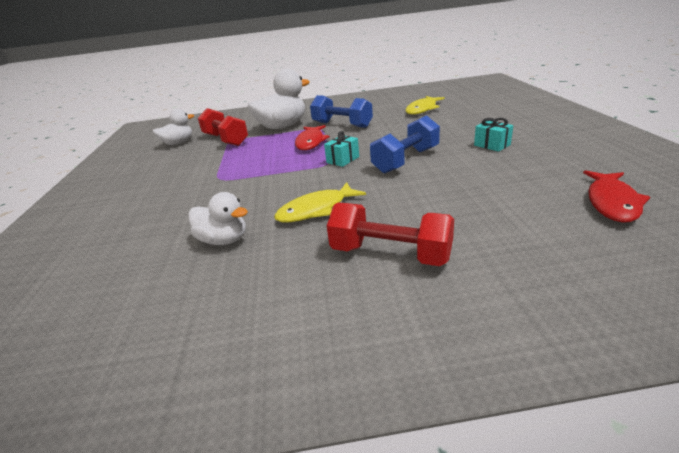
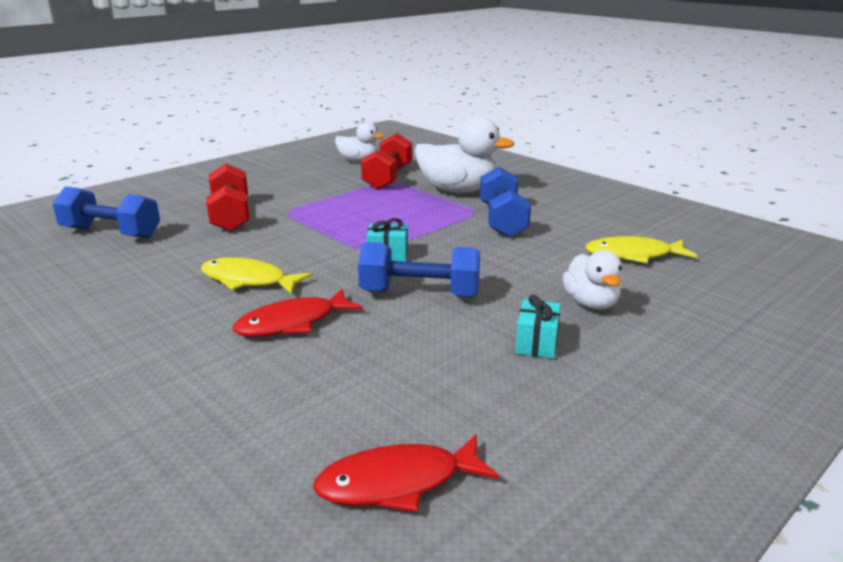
camera: 50 degrees right, 5 degrees down
white duck [189,192,248,245] -> white duck moved to [563,250,622,310]
red fish [295,125,330,150] -> red fish moved to [233,289,363,337]
red dumbbell [327,202,454,266] -> red dumbbell moved to [206,163,250,232]
none -> blue dumbbell [53,186,160,239]

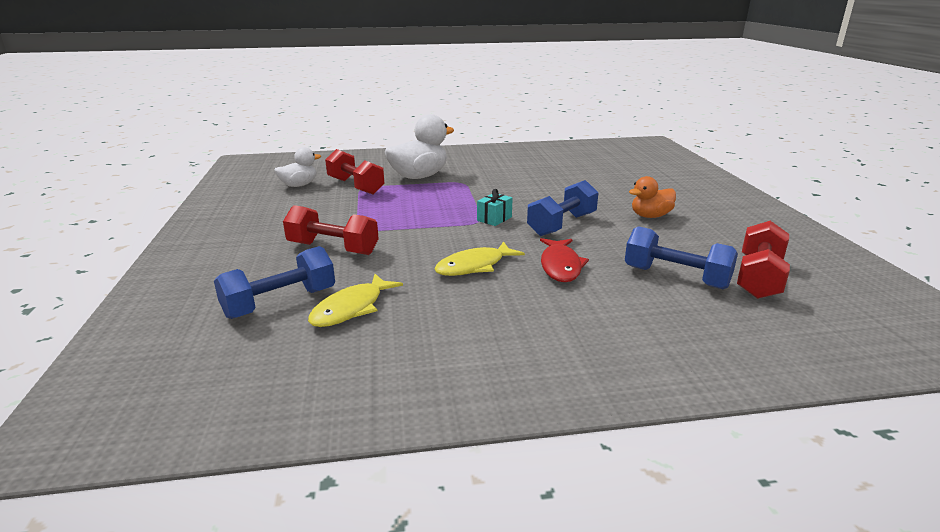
camera: 55 degrees left, 0 degrees up
red fish [313,434,499,512] -> red dumbbell [737,221,790,299]
blue dumbbell [480,167,531,237] -> blue dumbbell moved to [625,226,738,289]
turquoise gift [515,294,561,359] -> orange duck [629,176,676,218]
white duck [563,250,622,310] -> none
yellow fish [585,236,697,263] -> yellow fish moved to [308,274,403,327]

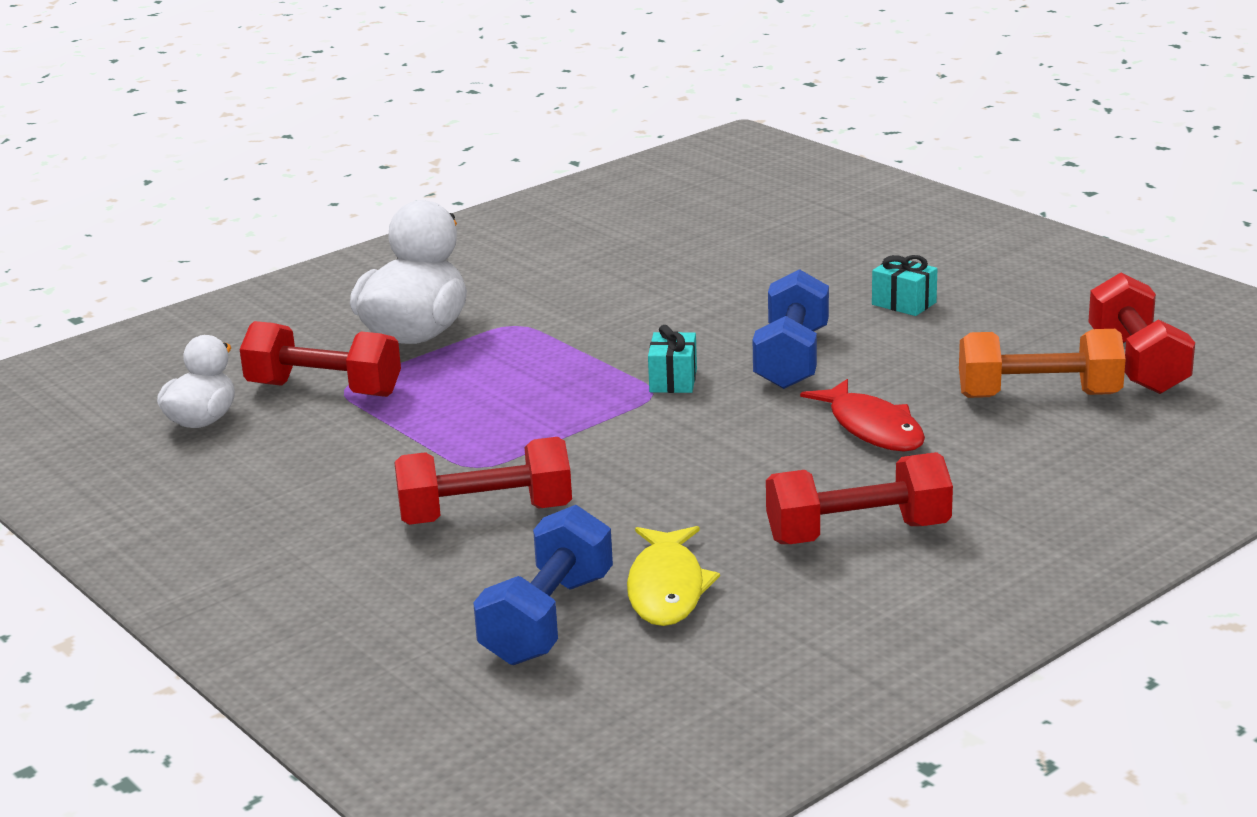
camera: 30 degrees left, 0 degrees up
yellow fish [434,241,525,276] -> none
blue dumbbell [625,226,738,289] -> orange dumbbell [959,329,1126,398]
orange duck [629,176,676,218] -> turquoise gift [872,255,937,316]
none -> red dumbbell [766,452,953,544]

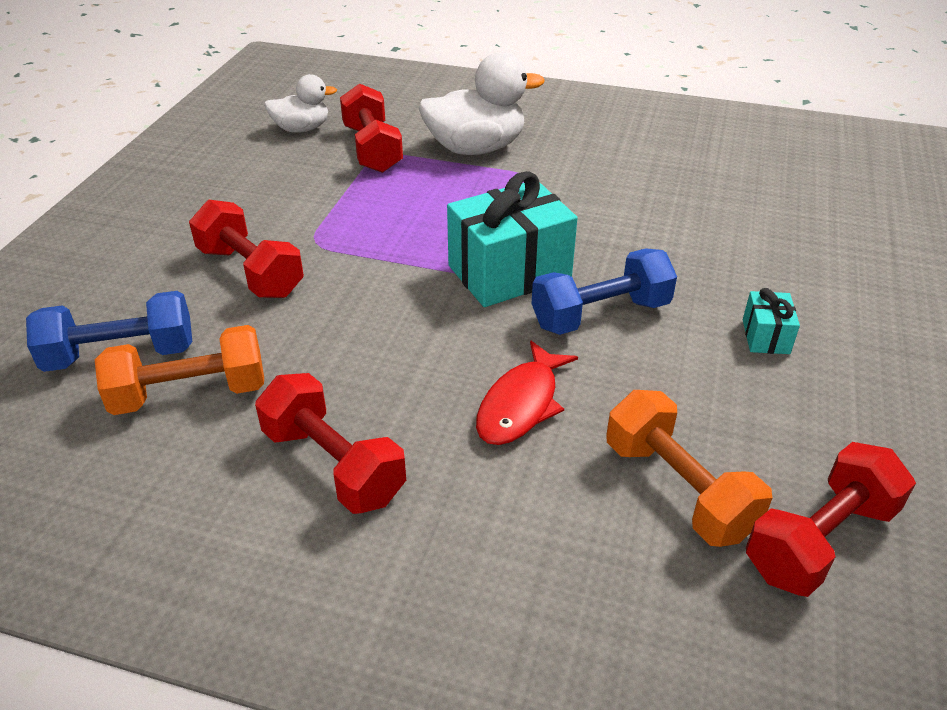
camera: 55 degrees right, 15 degrees up
yellow fish [627,526,720,626] -> orange dumbbell [95,325,264,415]
turquoise gift [648,325,697,393] -> turquoise gift [447,171,577,307], size x2.15

